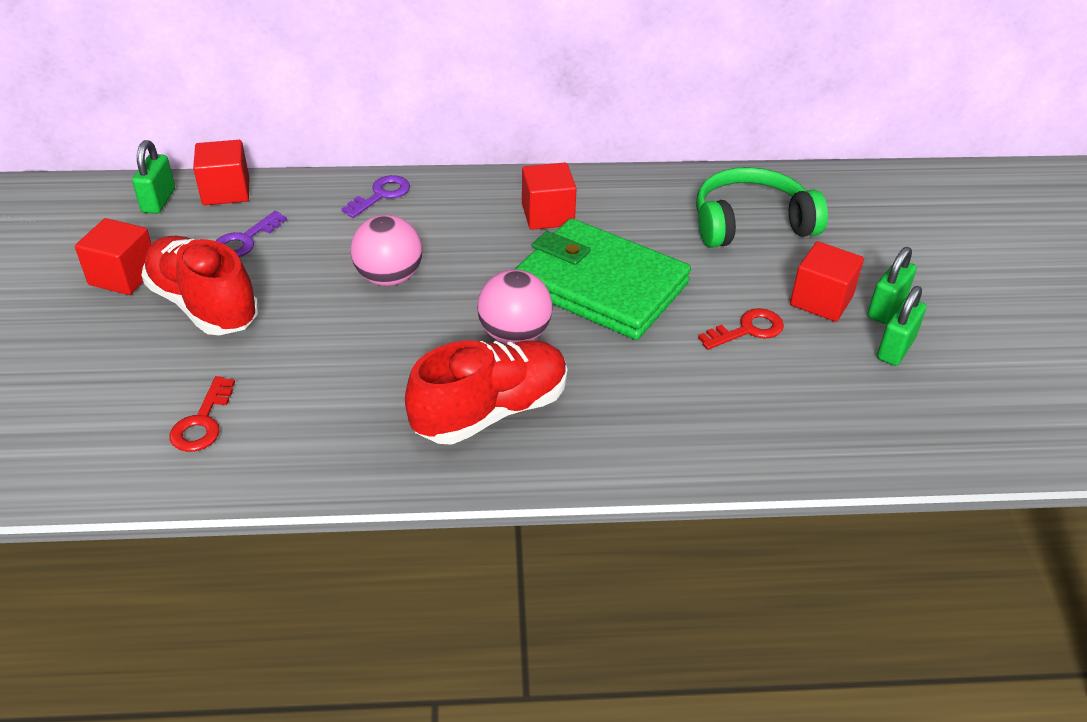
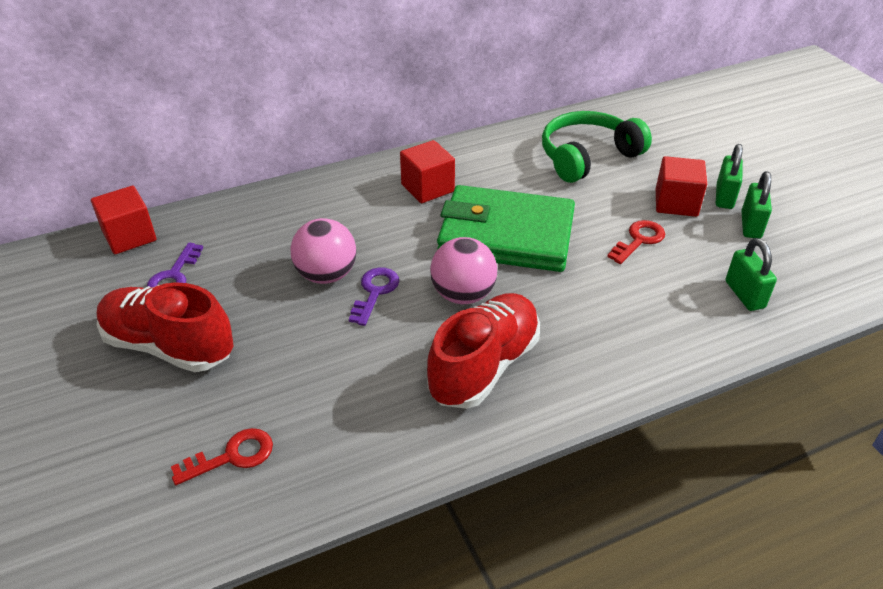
camera: 20 degrees left, 0 degrees up
red cube [75,218,152,295] -> none
green padlock [132,140,175,214] -> green padlock moved to [726,238,777,311]
red key [170,376,235,452] -> red key turned 105 degrees counterclockwise [171,428,273,485]
purple key [341,175,410,218] -> purple key moved to [349,267,399,326]

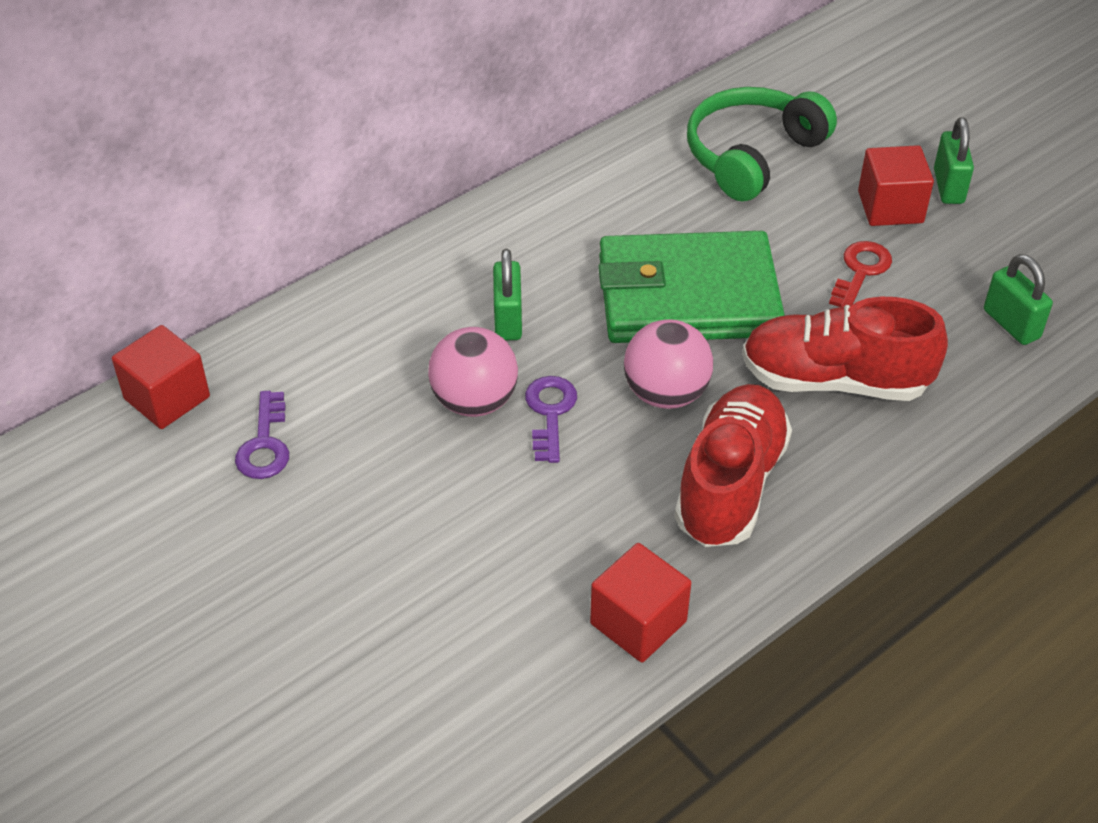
camera: 15 degrees left, 5 degrees up
red shoe [97,282,234,372] -> red shoe moved to [742,297,948,401]
red key [171,428,273,485] -> none
red cube [400,140,455,203] -> red cube moved to [590,543,691,662]
green padlock [741,171,772,239] -> green padlock moved to [493,249,522,340]

